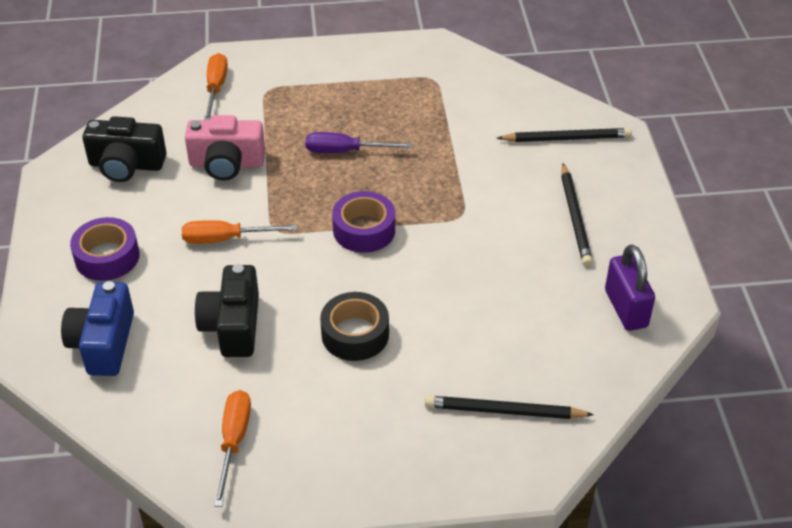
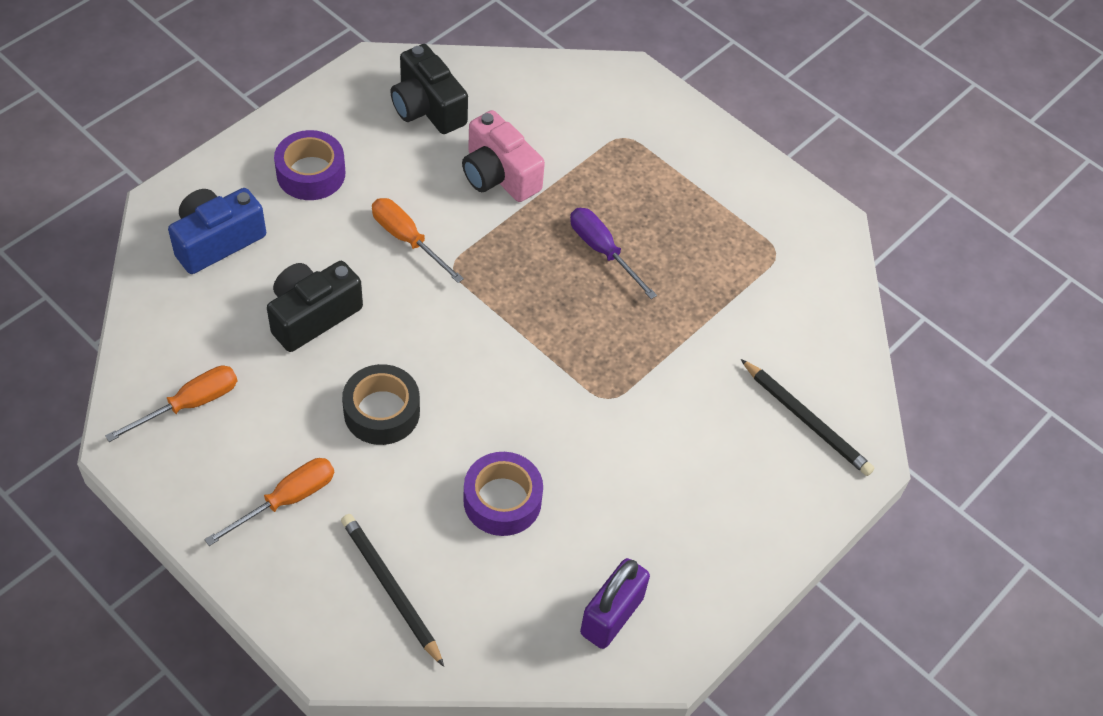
camera: 45 degrees right, 10 degrees up
orange screwdriver [204,53,228,120] -> orange screwdriver moved to [204,458,334,546]
purple tape [332,191,395,253] -> purple tape moved to [463,452,543,536]
black pencil [561,163,593,267] -> none

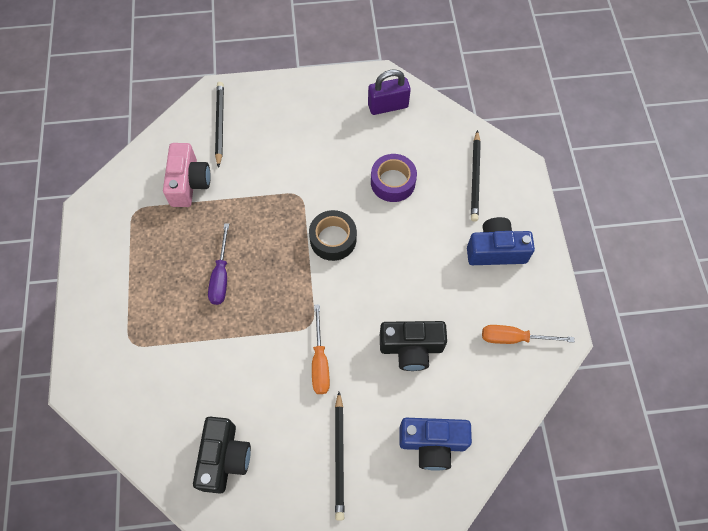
camera: 135 degrees left, 10 degrees up
orange screwdriver [204,458,334,546] -> blue camera [467,217,535,265]
purple tape [274,130,345,200] -> black pencil [335,392,345,521]
black tape [342,364,420,445] -> black tape moved to [309,210,357,261]
pink camera [462,110,545,202] -> pink camera moved to [163,143,211,207]

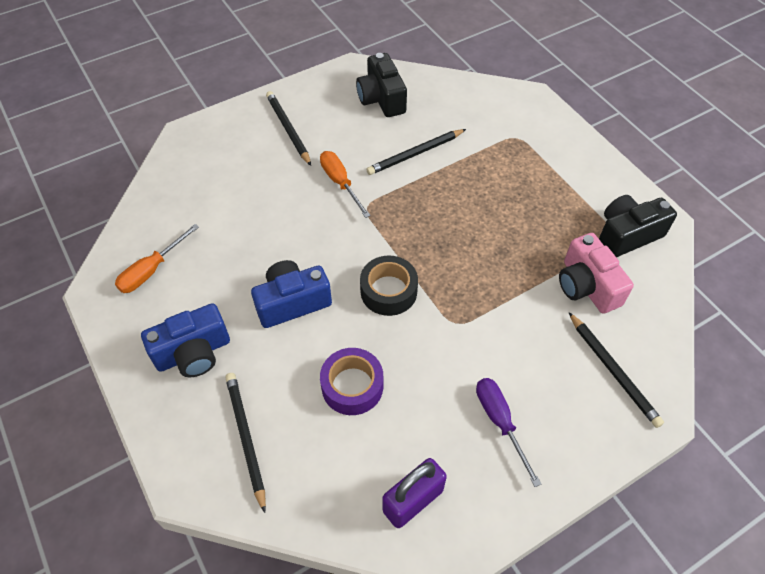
camera: 155 degrees right, 10 degrees down
purple screwdriver [208,223,229,305] -> purple screwdriver moved to [476,378,541,487]
black camera [380,321,447,371] -> black camera moved to [599,195,677,257]
blue camera [399,418,472,471] -> blue camera moved to [251,260,332,328]
orange screwdriver [482,325,575,344] -> orange screwdriver turned 150 degrees clockwise [115,224,199,293]
none -> black pencil [366,129,466,175]

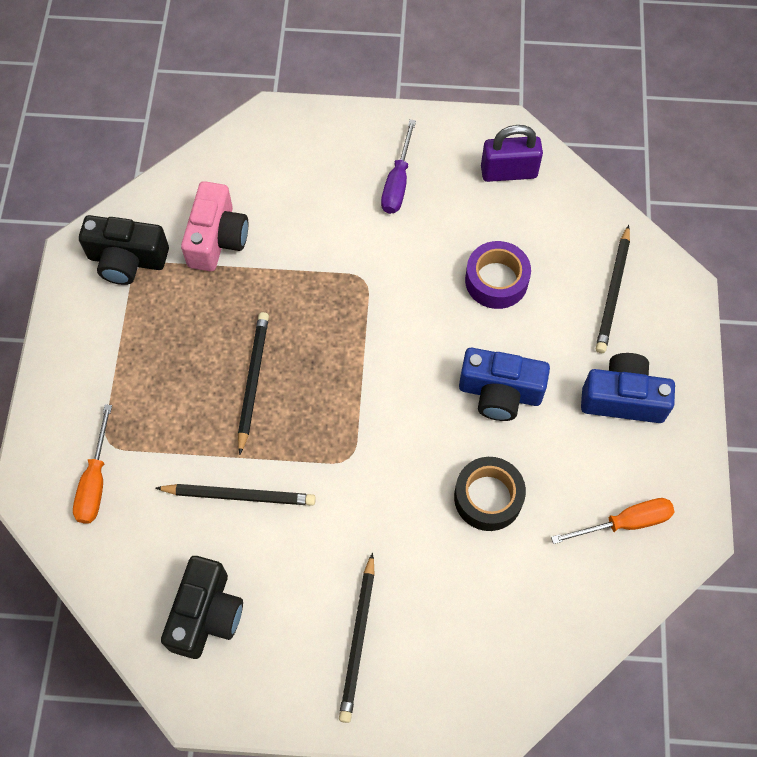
camera: 145 degrees left, 10 degrees up
orange screwdriver [320,151,371,218] -> orange screwdriver moved to [73,404,112,524]
black tape [360,256,418,316] -> black tape moved to [454,457,526,531]
black pencil [569,312,664,428] -> black pencil moved to [238,312,269,455]

